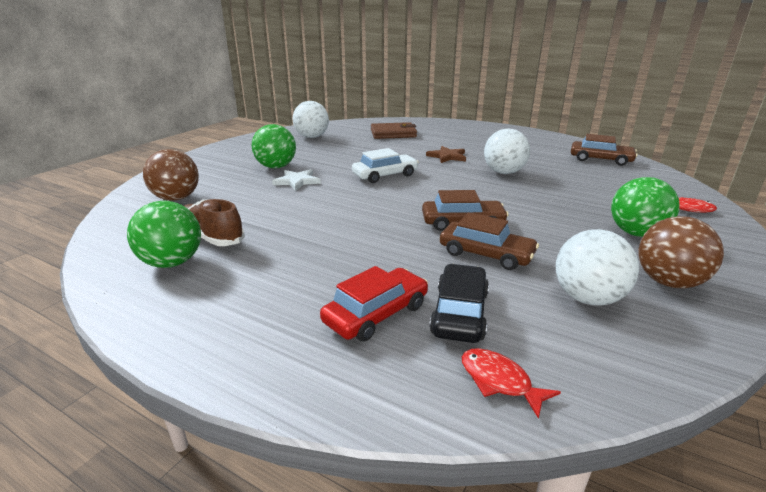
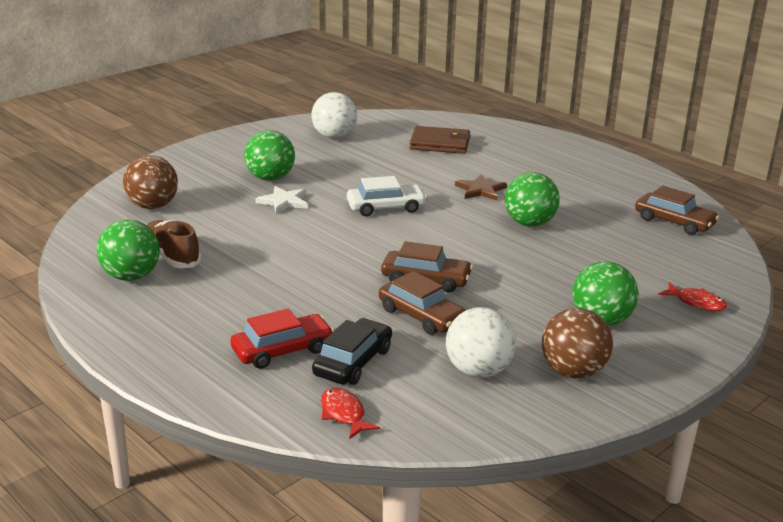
camera: 15 degrees right, 0 degrees up
white ball [484,128,530,174] -> green ball [505,172,560,227]

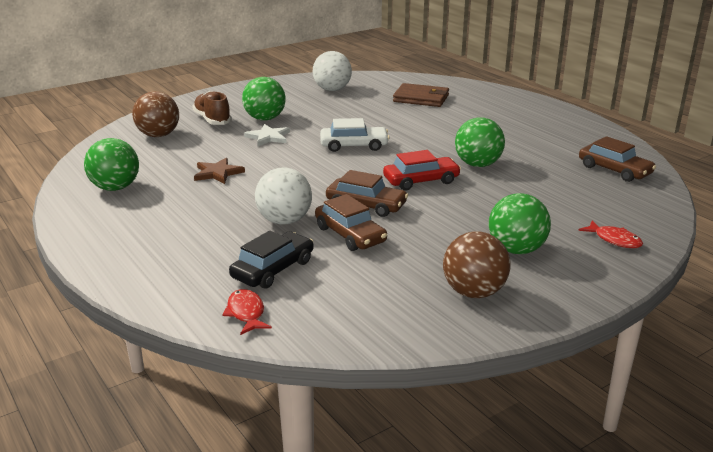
camera: 10 degrees right, 0 degrees up
brown shoe [147,220,201,268] -> brown shoe moved to [192,91,232,125]
red car [231,309,334,369] -> red car moved to [383,150,461,191]
white ball [446,307,516,378] -> white ball moved to [255,167,312,225]
brown star [455,175,507,200] -> brown star moved to [194,158,245,184]

